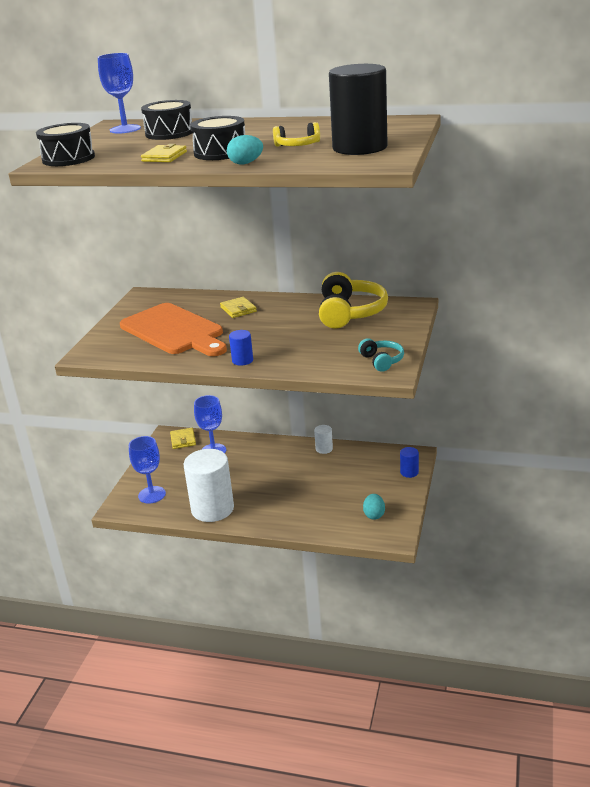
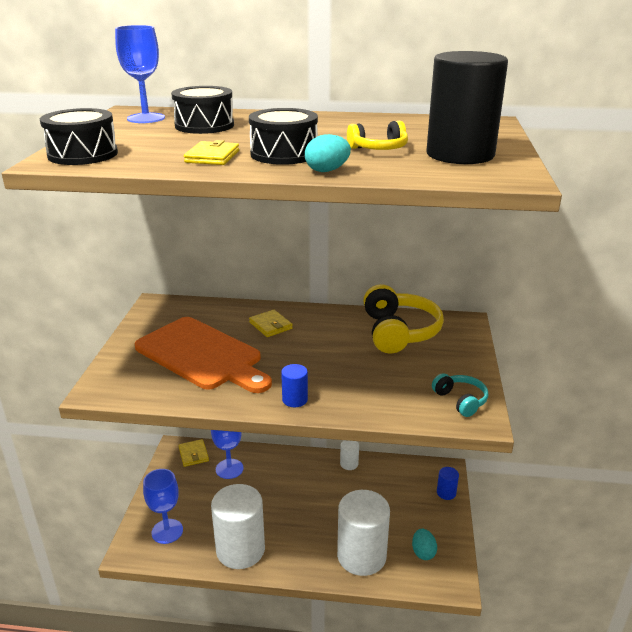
camera: 10 degrees left, 0 degrees up
none -> white cylinder [337,490,390,576]

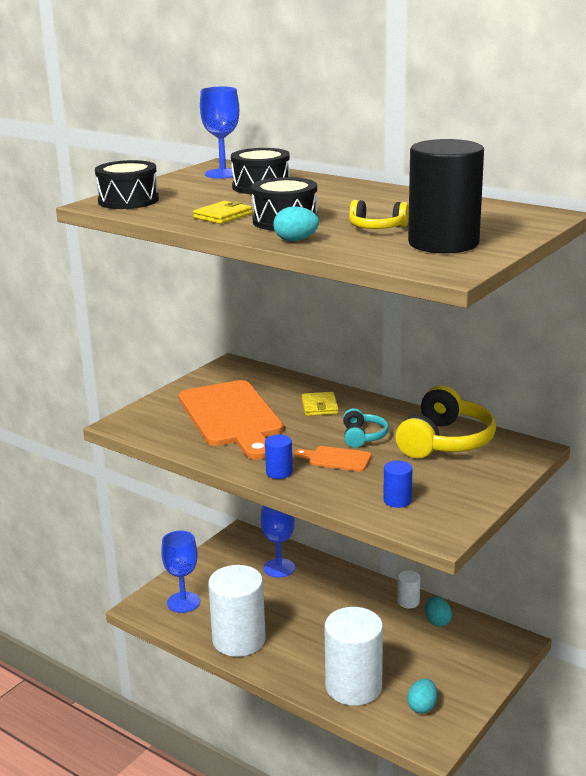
camera: 30 degrees right, 5 degrees down
yellow wallet [179,439,209,467] -> none
turquoise headphones [432,373,488,417] -> turquoise headphones moved to [343,408,389,448]
blue cylinder [437,467,459,500] -> blue cylinder moved to [383,461,413,508]
none -> orange cutting board [295,446,372,472]
none -> turquoise egg [425,596,452,627]

